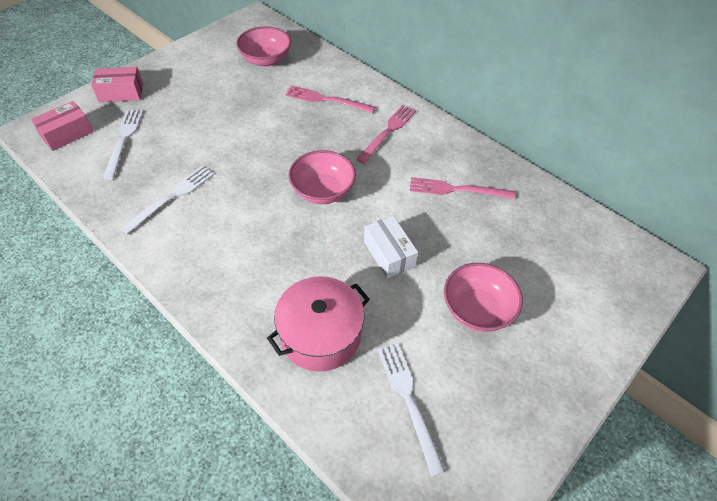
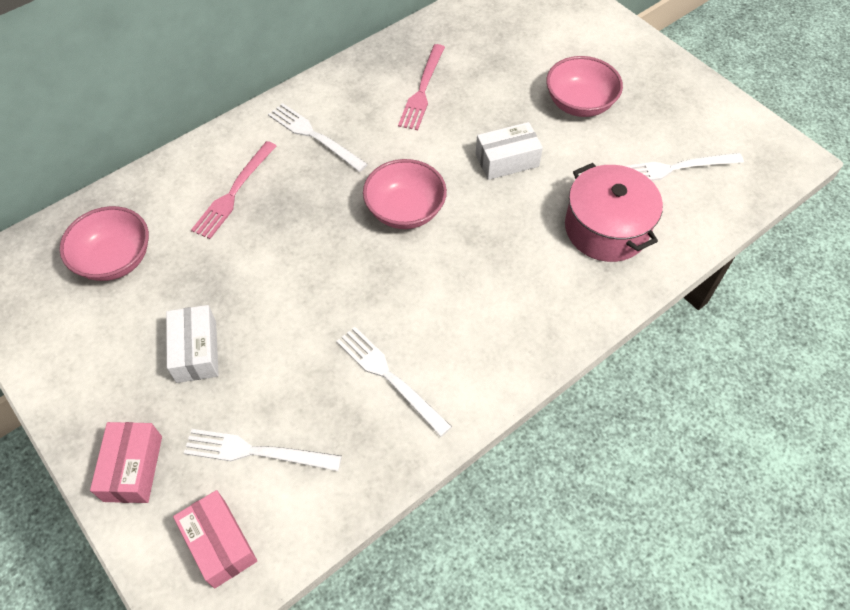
camera: 80 degrees left, 5 degrees up
pink fork [356,105,416,164] -> white fork [268,103,368,172]
none -> white box [166,305,219,383]

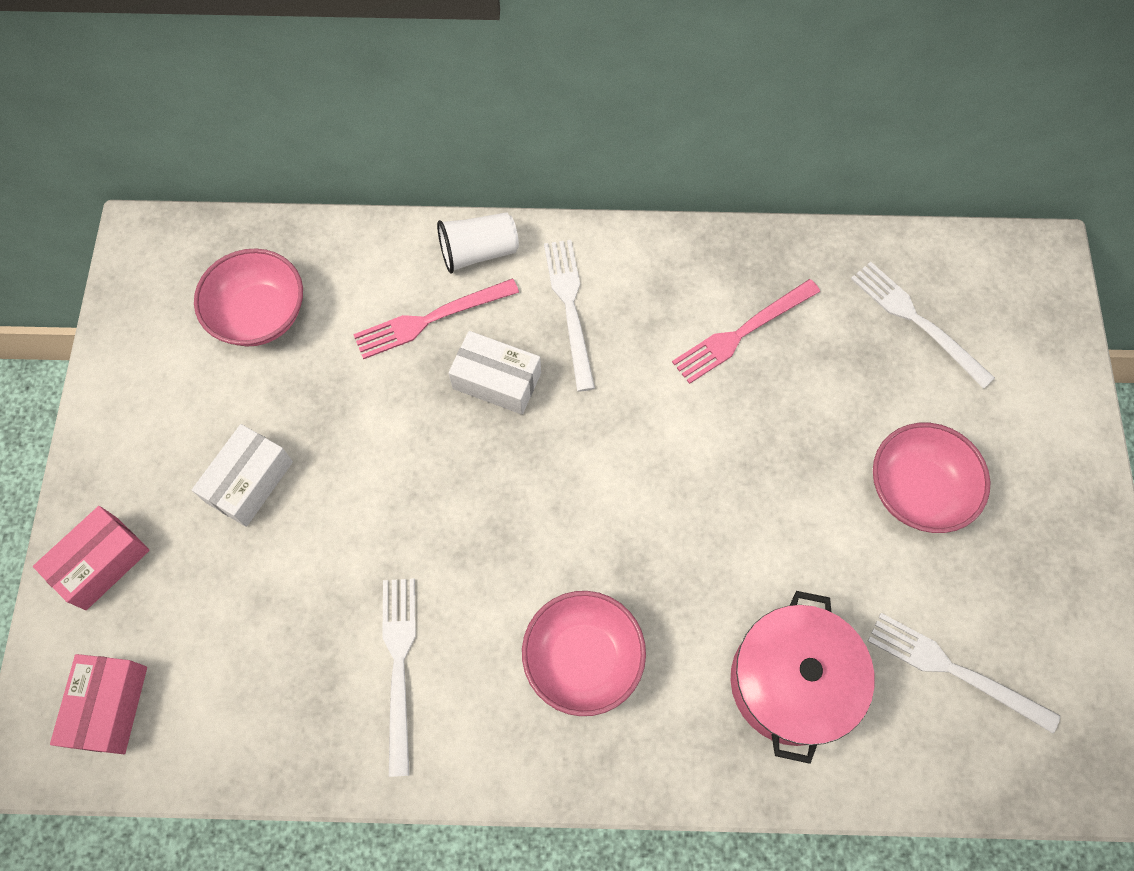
camera: 40 degrees right, 10 degrees up
white fork [184,429,342,471] -> white fork moved to [851,261,995,389]
pink bowl [363,159,447,229] -> pink bowl moved to [522,591,646,716]
white box [476,122,543,180] -> white box moved to [448,331,541,415]
none -> white cup [437,212,519,273]

